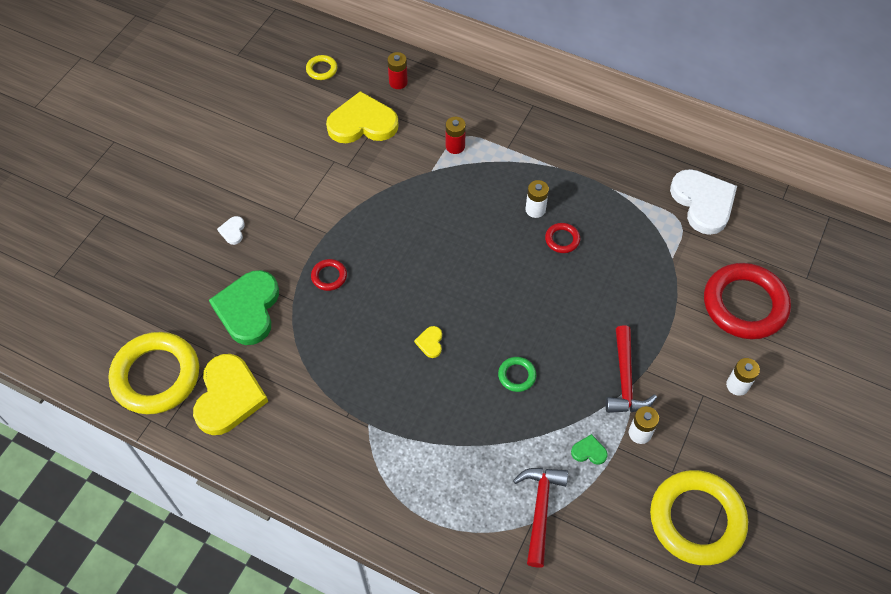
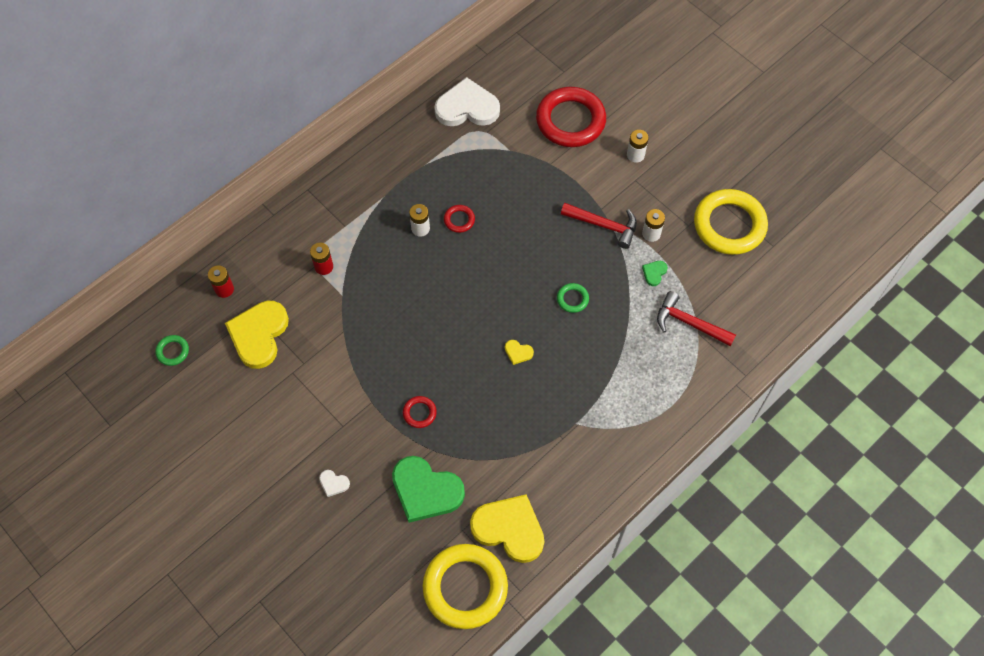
camera: 70 degrees left, 5 degrees up
yellow ring [306,55,337,80] -> green ring [155,335,189,366]

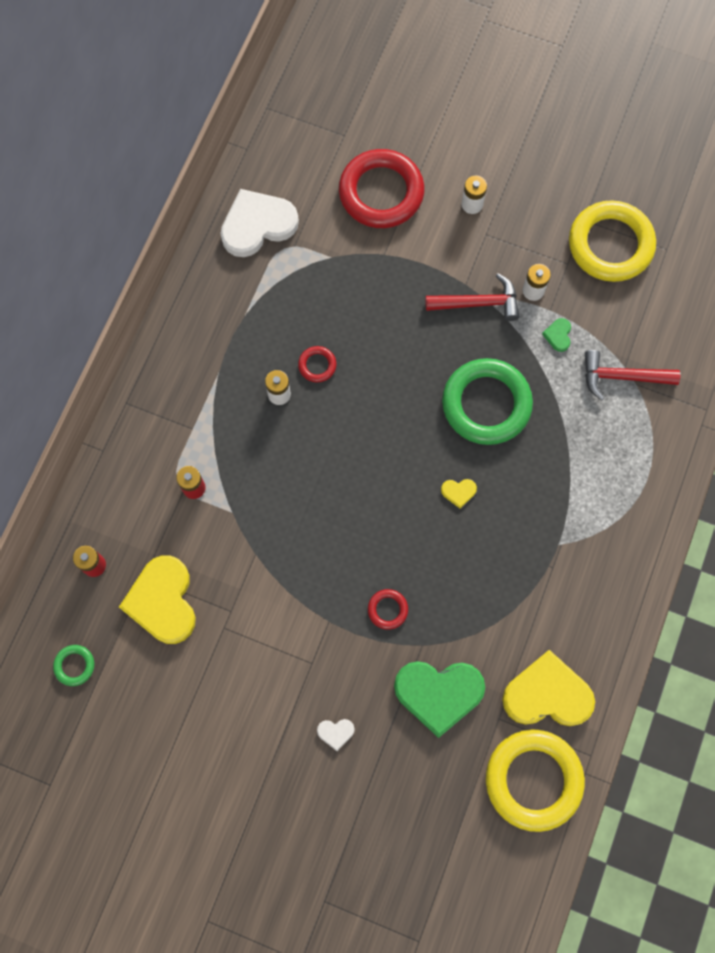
camera: 25 degrees left, 10 degrees up
green ring [557,283,589,313] -> green ring [442,358,533,445], size x2.33

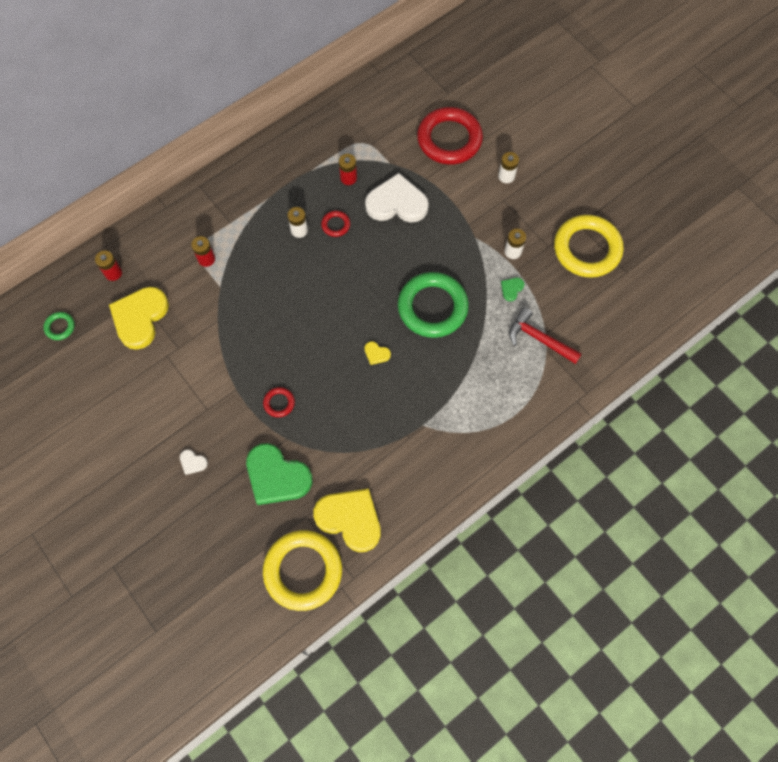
camera: 30 degrees right, 5 degrees down
white heart [221,189,299,257] -> white heart moved to [365,173,429,223]
red hammer [425,273,520,321] -> none
none -> red battery [339,154,357,185]

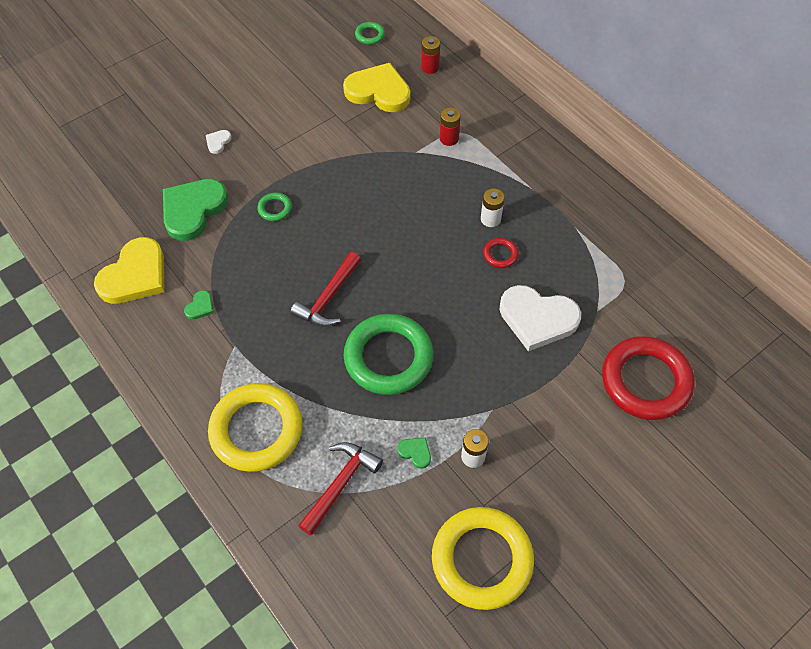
camera: 90 degrees right, 10 degrees down
red ring [263,387,295,417] -> green ring [257,193,292,221]
yellow ring [263,530,342,611] -> yellow ring moved to [208,383,303,472]
red battery [339,154,357,185] -> none
yellow heart [364,341,391,365] -> red hammer [290,252,361,327]
white heart [365,173,429,223] -> white heart turned 105 degrees clockwise [500,285,581,351]
white battery [498,152,519,183] -> none
none -> green heart [184,290,214,320]

